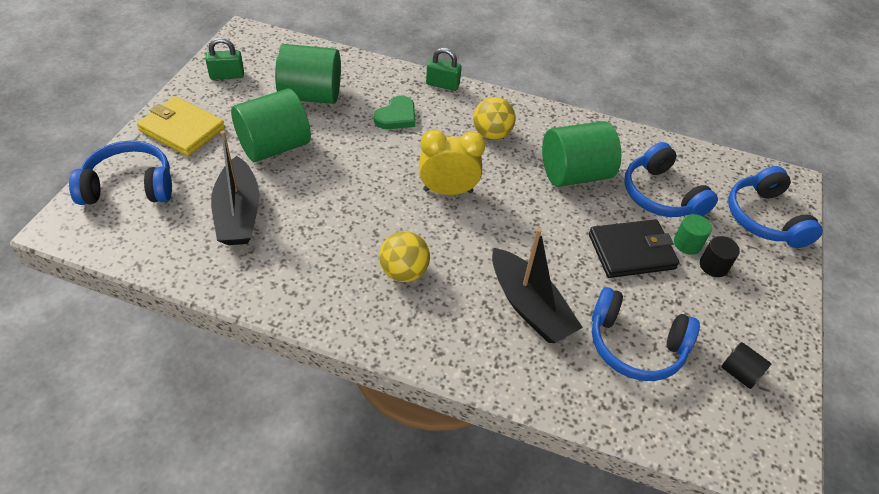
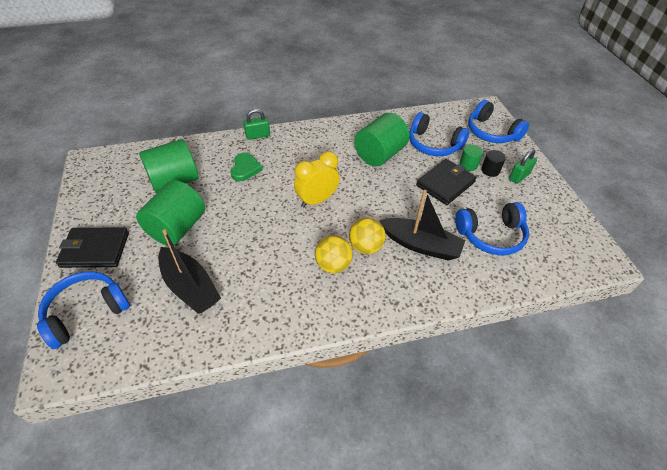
camera: 30 degrees left, 0 degrees up
yellow wallet [137,96,225,156] -> black wallet [56,227,129,268]
green padlock [205,37,244,80] -> green padlock moved to [509,149,537,184]
yellow ball [473,97,516,140] -> yellow ball moved to [349,218,386,254]
black cylinder [721,342,771,389] -> none

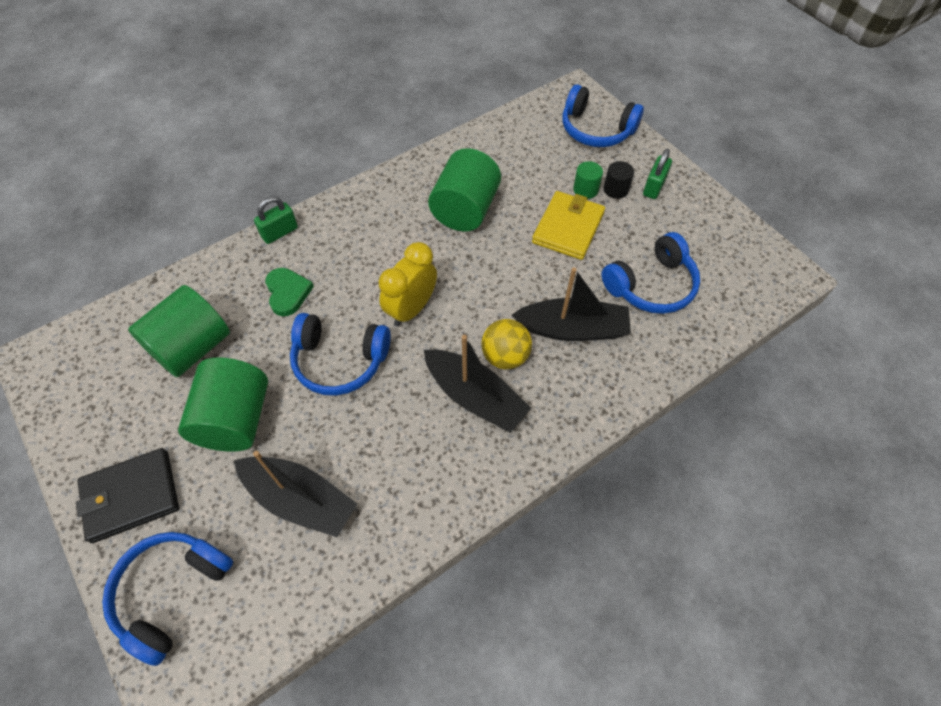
camera: 20 degrees left, 10 degrees up
yellow ball [315,235,353,273] -> black boat [424,335,531,433]
blue headphones [409,112,469,156] -> blue headphones moved to [290,313,391,396]
black wallet [416,159,477,205] -> yellow wallet [532,191,605,260]

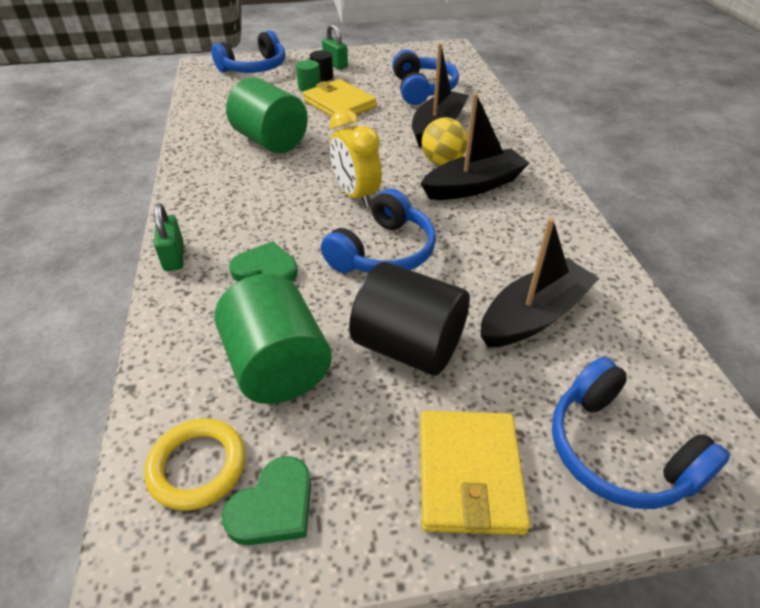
camera: 65 degrees left, 15 degrees down
black wallet [76,448,179,543] -> yellow wallet [420,411,530,535]
green cylinder [178,357,268,452] -> black cylinder [349,262,470,376]
none -> yellow ring [144,418,246,511]
none -> green heart [222,456,311,545]

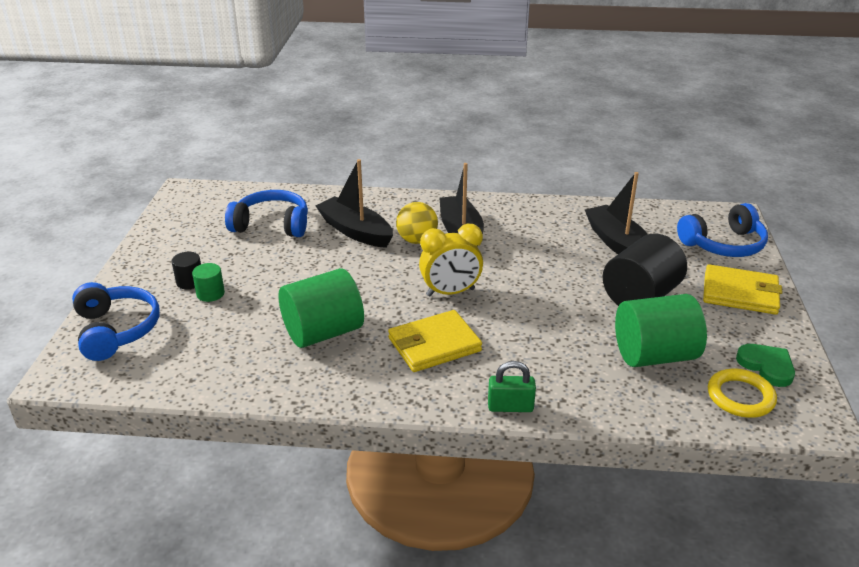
camera: 75 degrees left, 10 degrees down
green heart [229,241,298,281] -> none
yellow wallet [303,79,377,117] -> yellow wallet moved to [388,310,482,372]
blue headphones [321,188,436,273] -> none
green padlock [322,24,348,70] -> none

